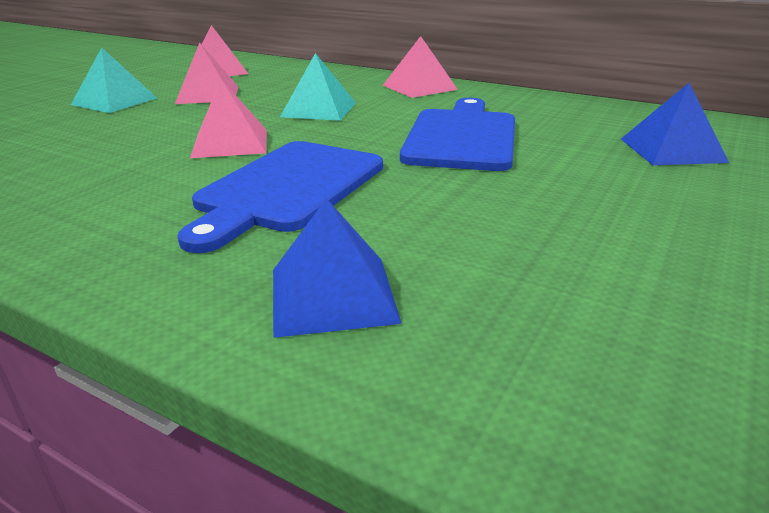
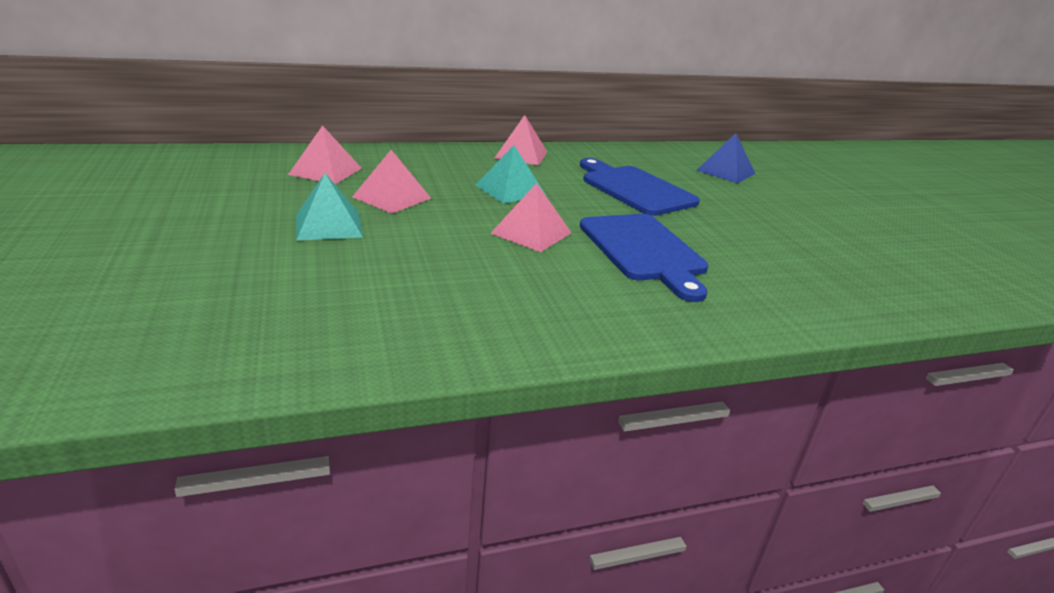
camera: 50 degrees left, 0 degrees up
blue pyramid [273,198,402,338] -> none

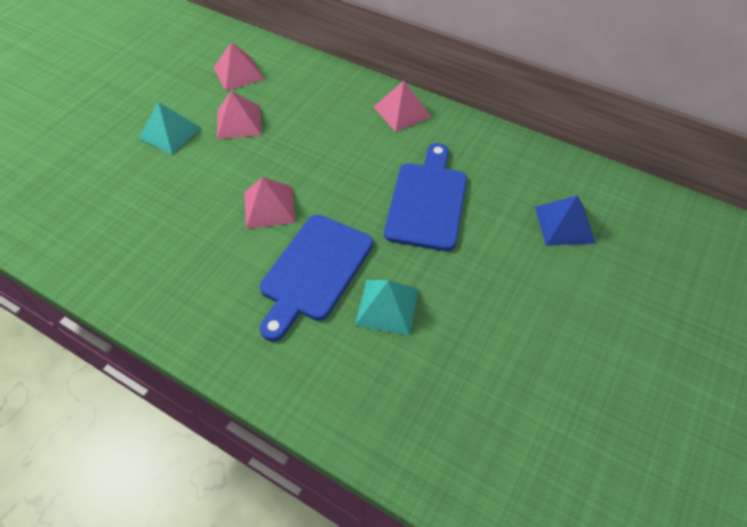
camera: 50 degrees right, 25 degrees up
turquoise pyramid [476,145,546,204] -> turquoise pyramid moved to [355,280,419,336]

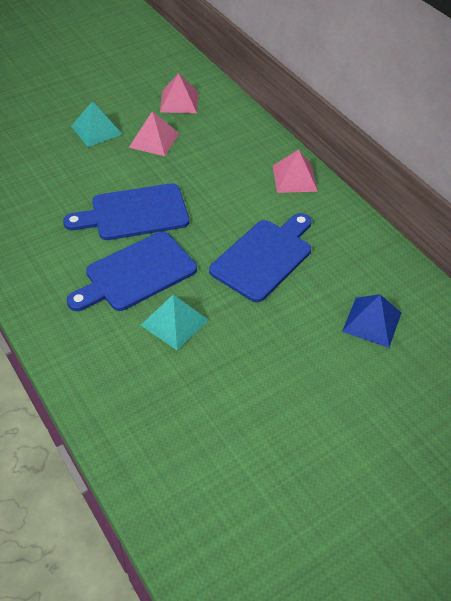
camera: 25 degrees right, 5 degrees down
pink pyramid [244,177,296,229] -> blue cutting board [63,183,189,240]

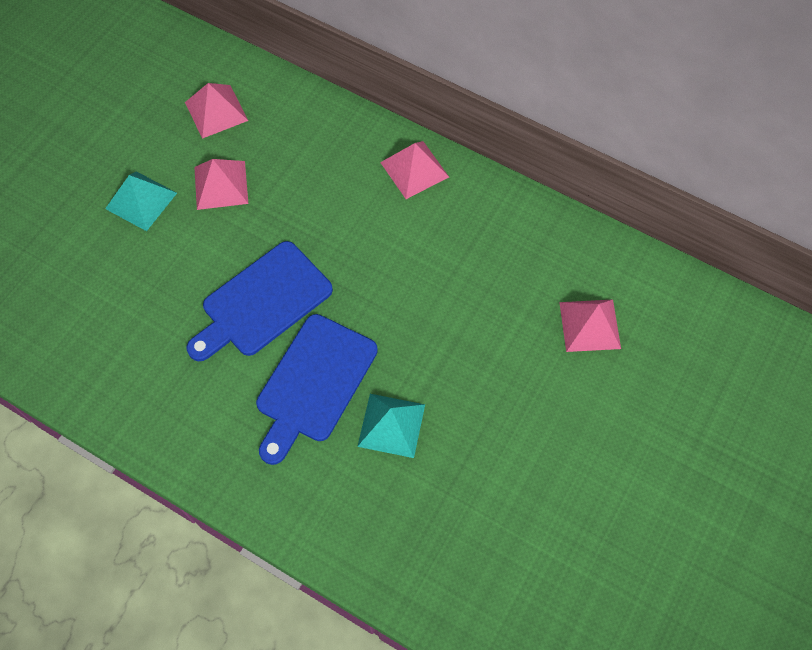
camera: 25 degrees left, 15 degrees up
blue cutting board [209,213,311,302] -> none
blue pyramid [342,294,401,348] -> pink pyramid [559,299,621,352]

